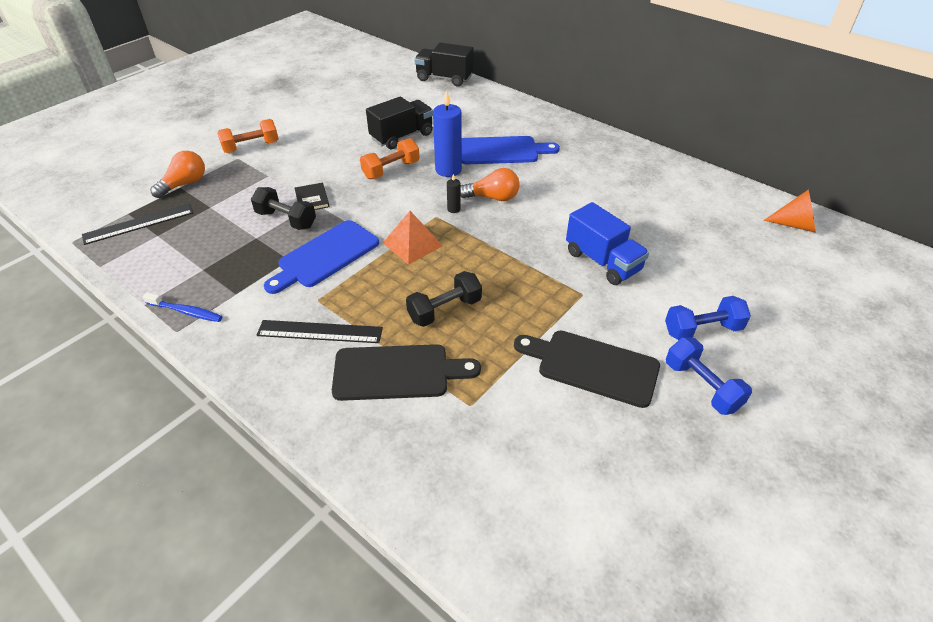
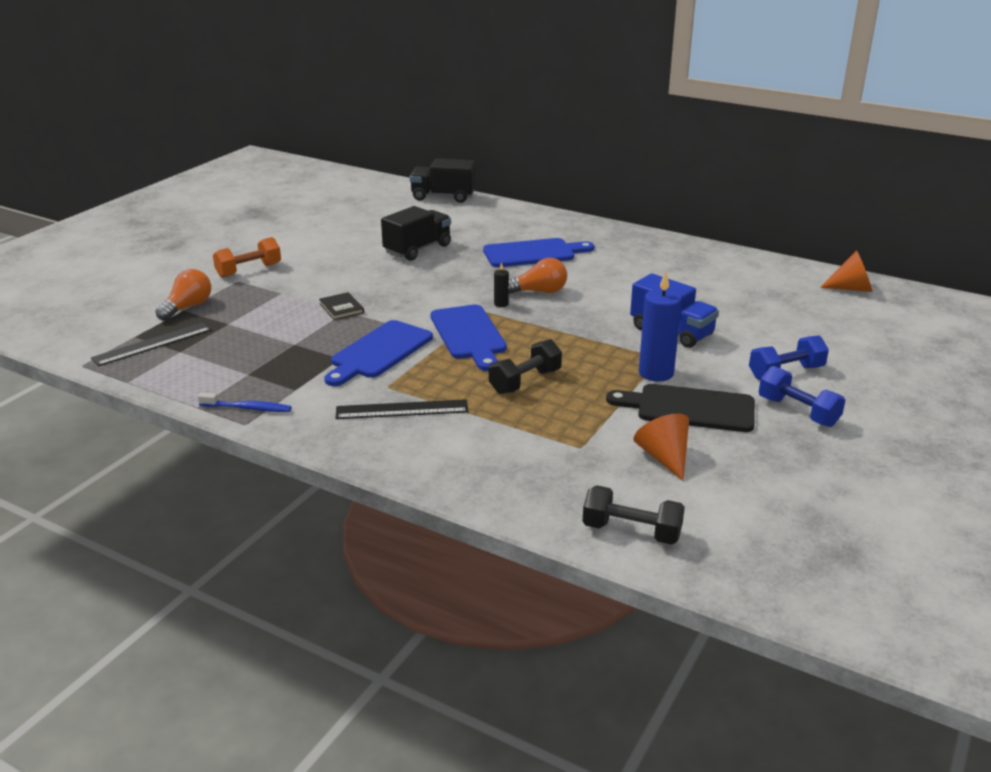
camera: 10 degrees left, 15 degrees down
black dumbbell [251,187,316,230] -> black dumbbell moved to [583,485,685,545]
black cutting board [332,344,481,401] -> none
orange dumbbell [360,138,420,179] -> none
orange pyramid [383,211,443,265] -> blue cutting board [430,305,507,371]
blue candle [433,90,462,177] -> blue candle moved to [639,271,682,382]
none -> orange cone [634,414,689,481]

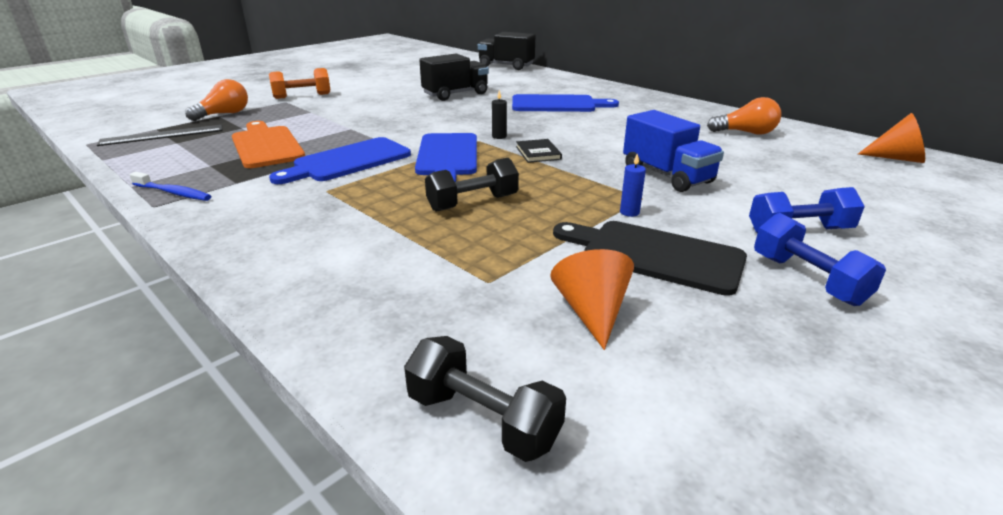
camera: 15 degrees right, 0 degrees up
black book [319,292,364,320] -> black book moved to [516,139,562,163]
black ruler [335,399,469,419] -> none
orange light bulb [509,258,567,294] -> orange light bulb moved to [707,97,782,135]
blue candle [639,271,682,382] -> blue candle [620,153,646,217], size x0.46
none -> orange cutting board [232,121,305,168]

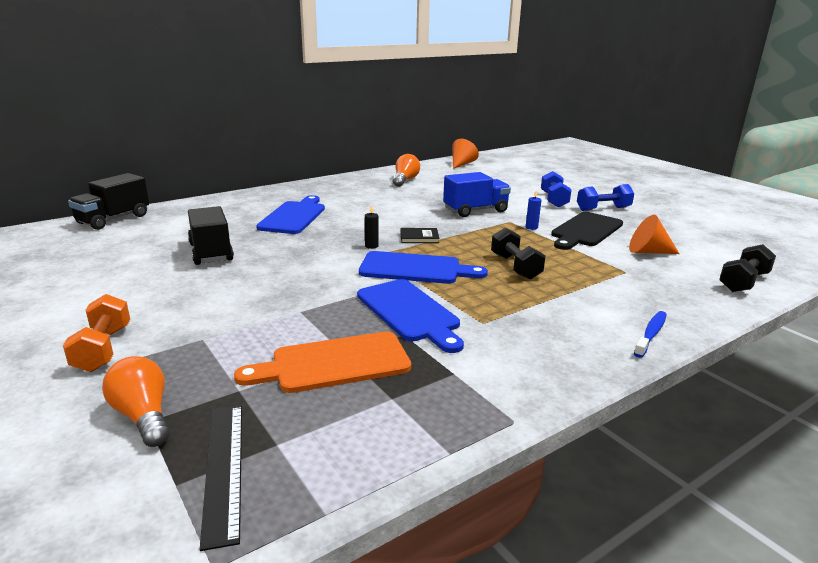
camera: 80 degrees left, 5 degrees down
blue toothbrush [129,172,211,201] -> blue toothbrush moved to [634,311,667,358]

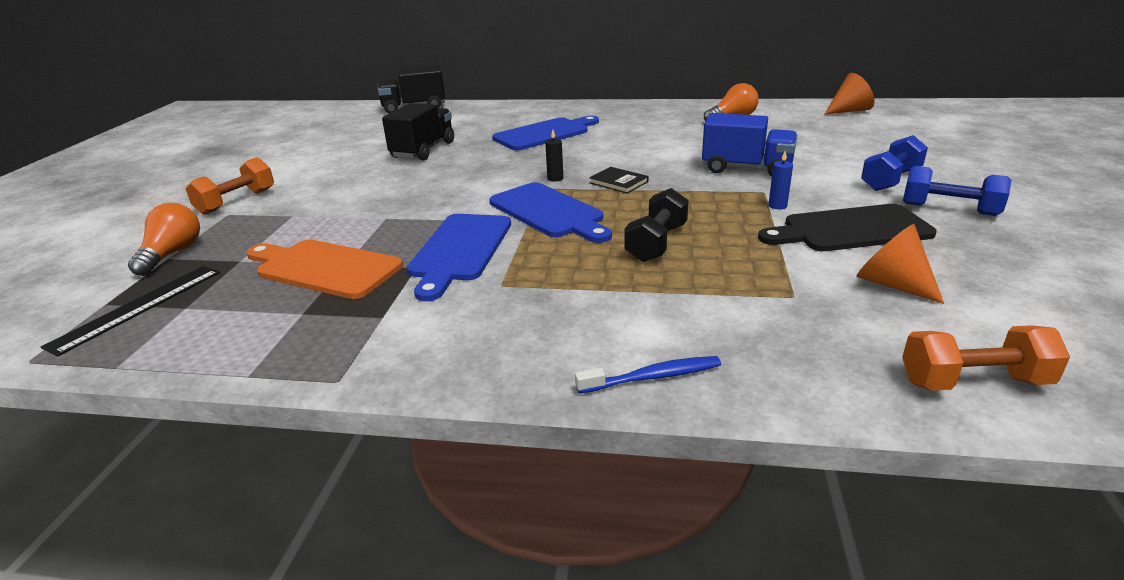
camera: 45 degrees right, 5 degrees up
black dumbbell [719,244,776,292] -> orange dumbbell [902,325,1070,391]

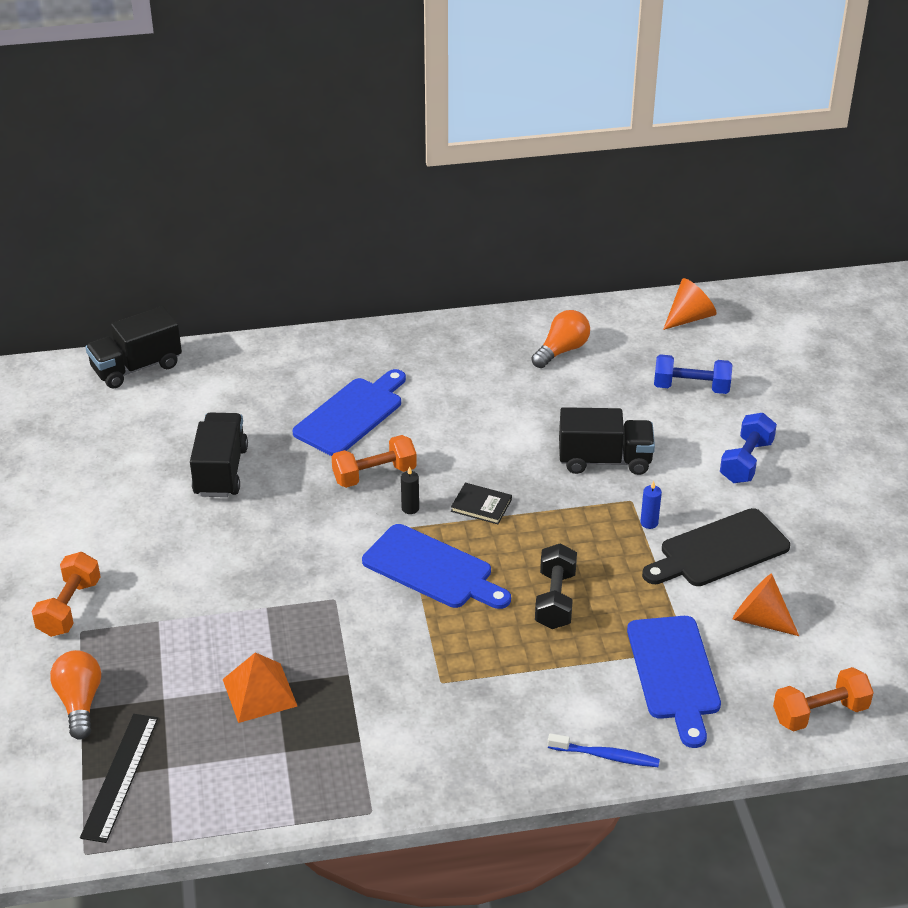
camera: 20 degrees left, 10 degrees up
orange cutting board [246,239,403,299] -> orange pyramid [223,652,297,723]
blue cutting board [407,214,511,301] -> blue cutting board moved to [627,616,721,748]
blue toothbrush [575,356,721,394] -> blue toothbrush turned 45 degrees clockwise [548,733,660,767]
blue truck [702,113,797,177] -> black truck [559,407,655,475]
blue dumbbell [903,166,1011,216] -> blue dumbbell moved to [654,354,732,394]
none -> orange dumbbell [332,435,417,488]

